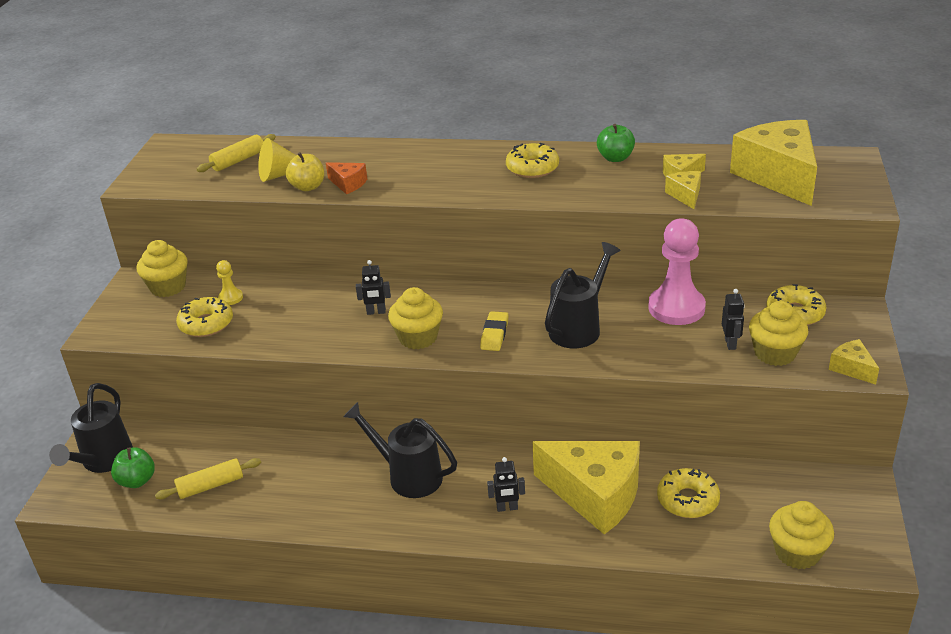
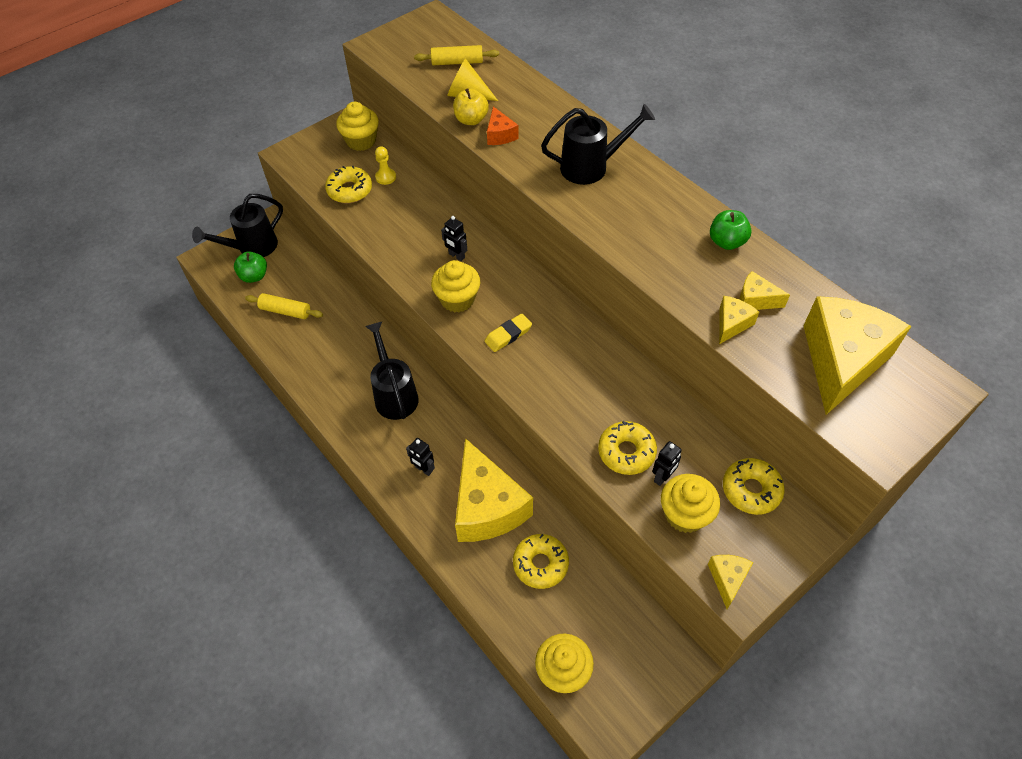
camera: 40 degrees right, 20 degrees up
yellow donut [506,143,559,178] -> yellow donut moved to [598,421,657,475]
black watering can [545,242,621,348] -> black watering can moved to [541,104,655,185]
pink pawn [648,218,706,325] -> none

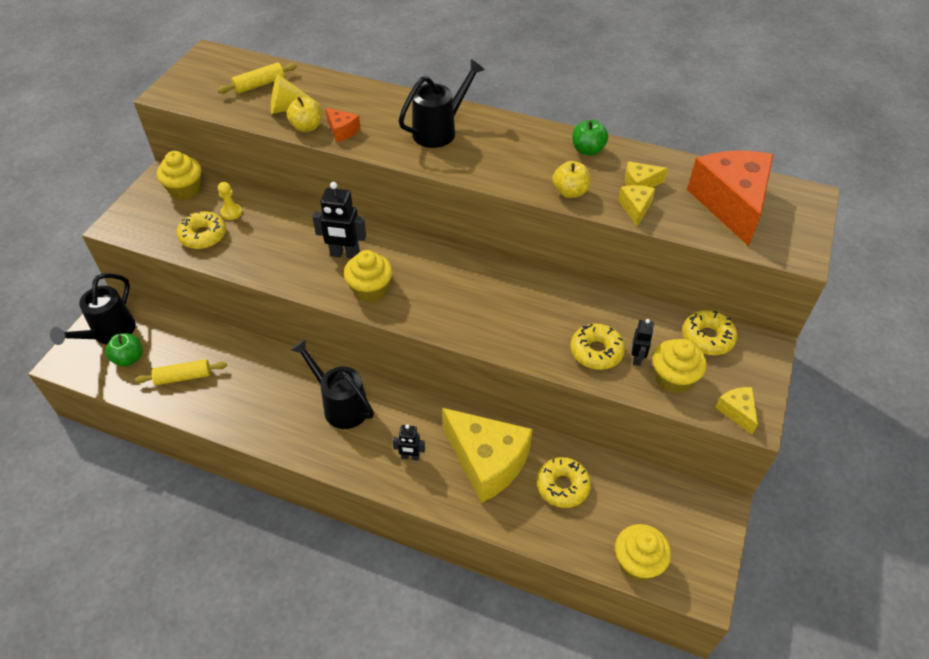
camera: 30 degrees left, 5 degrees down
black robot [441,216,467,261] -> black robot [312,182,366,259], size x1.71
yellow eraser [485,314,532,352] -> none
yellow cheese [803,296,912,415] -> orange cheese [687,150,774,246]
none -> yellow apple [552,161,590,198]

